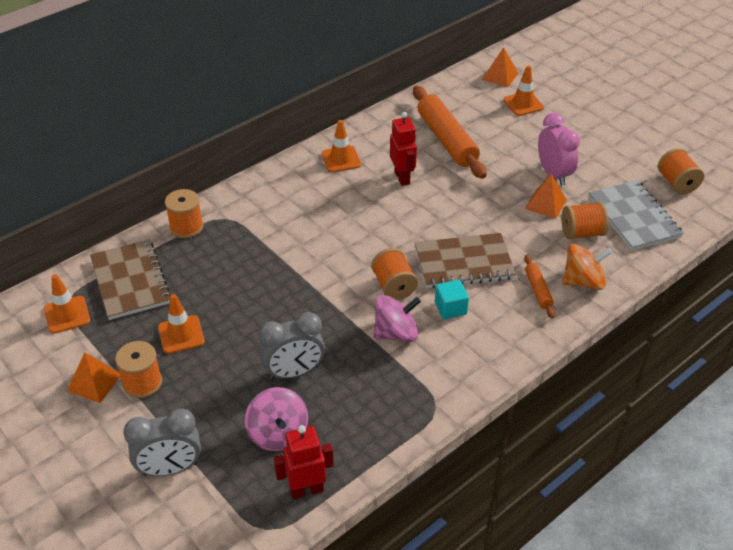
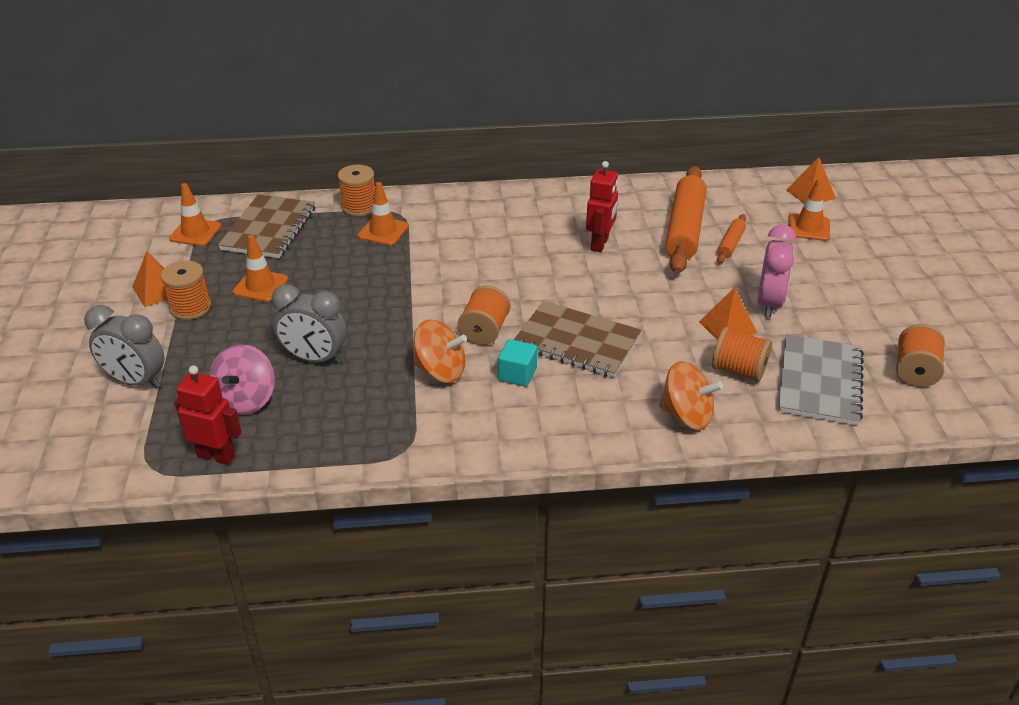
camera: 35 degrees right, 5 degrees down
orange traffic cone [322,120,361,172] -> orange traffic cone moved to [358,182,408,245]
pink spinning top [374,295,421,342] -> orange spinning top [413,319,467,383]
orange rolling pin [524,255,555,318] -> orange rolling pin moved to [717,214,746,263]

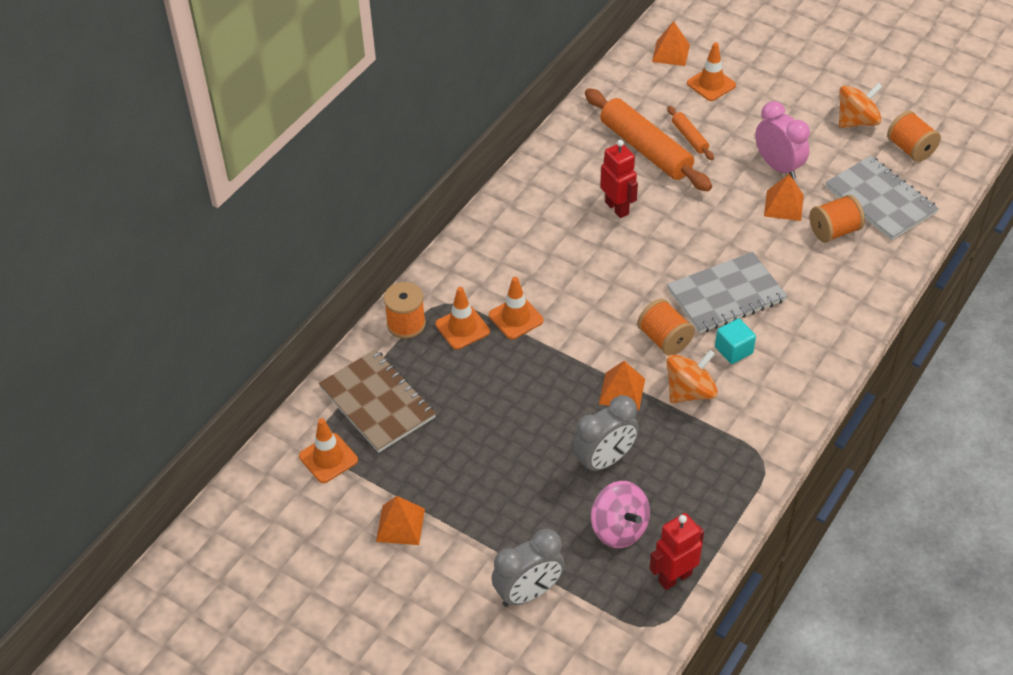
camera: 50 degrees left, 10 degrees up
orange spool [161,261,211,320] -> none
orange traffic cone [233,235,288,302] -> orange traffic cone moved to [489,277,544,339]
brown notebook [514,301,642,378] -> grey notebook [667,252,787,333]
orange spinning top [659,361,723,430] -> orange spinning top moved to [839,83,883,128]
none -> orange pyramid [599,361,645,410]

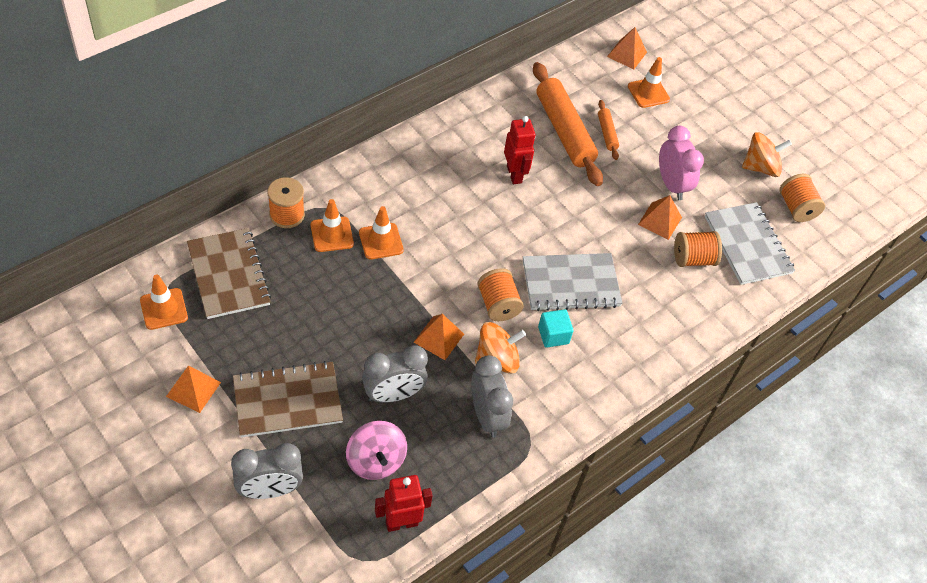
camera: 10 degrees right, 5 degrees up
none -> brown notebook [233,361,343,438]
none -> grey clock [471,355,513,438]

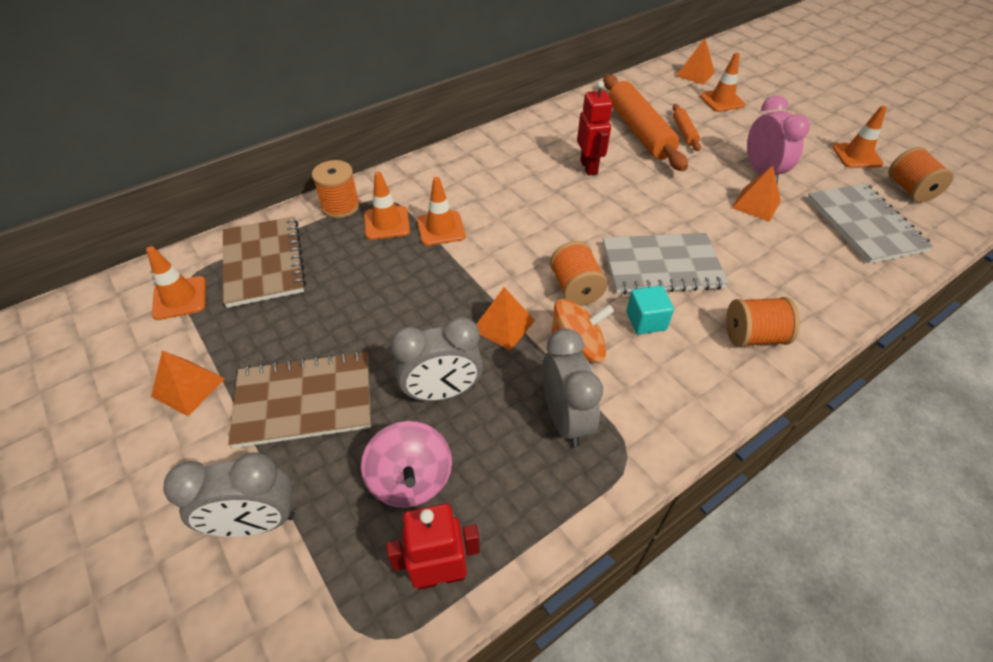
camera: 10 degrees right, 5 degrees down
orange spool [674,231,722,267] -> orange spool moved to [726,297,800,347]
orange spinning top [742,132,792,177] -> orange traffic cone [832,106,887,168]

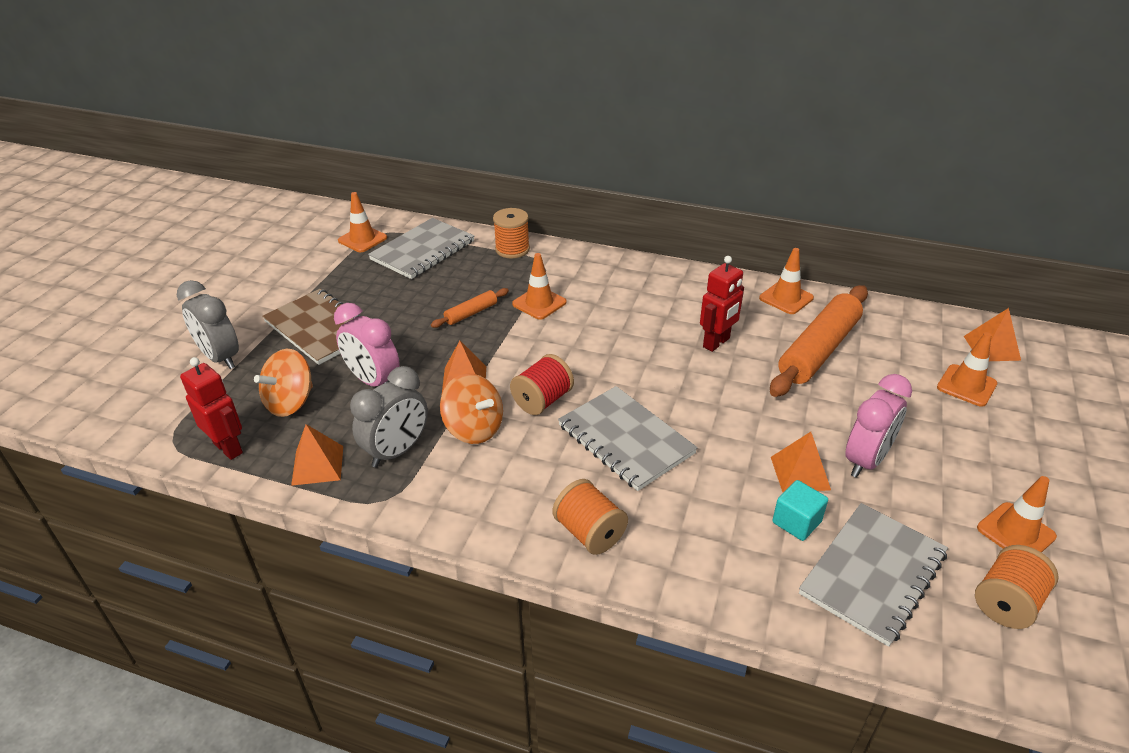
camera: 55 degrees right, 10 degrees down
orange pyramid [151,351,225,416] -> orange pyramid moved to [291,424,343,486]
brown notebook [223,217,306,308] -> grey notebook [368,218,474,279]
pink spinning top [361,421,452,508] -> orange spinning top [254,349,313,417]
orange traffic cone [364,171,410,240] -> orange traffic cone moved to [759,248,814,314]
grey clock [391,317,483,401] -> pink clock [334,303,400,386]
orange spool [550,241,608,306] -> red spool [510,354,574,415]
turquoise cube [626,286,674,334] -> turquoise cube moved to [772,480,828,541]
orange rolling pin [673,104,701,151] -> orange rolling pin moved to [431,288,509,328]

